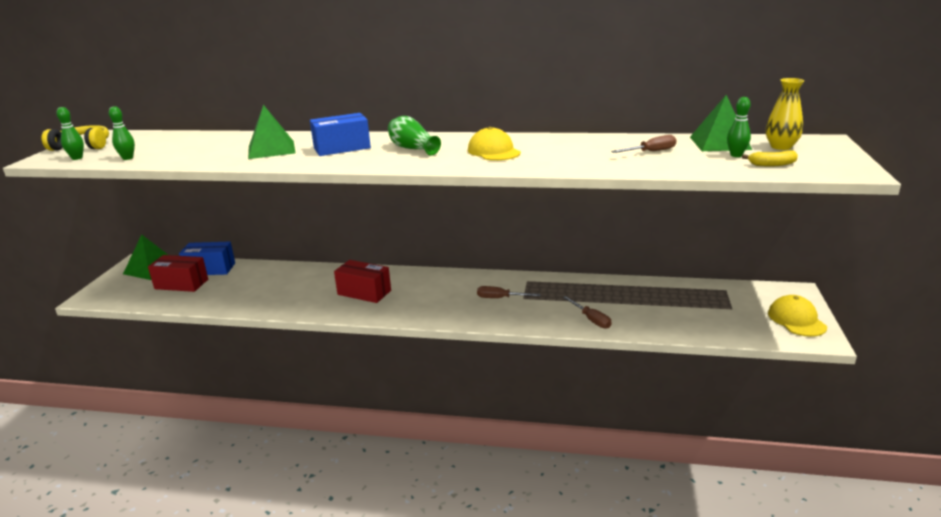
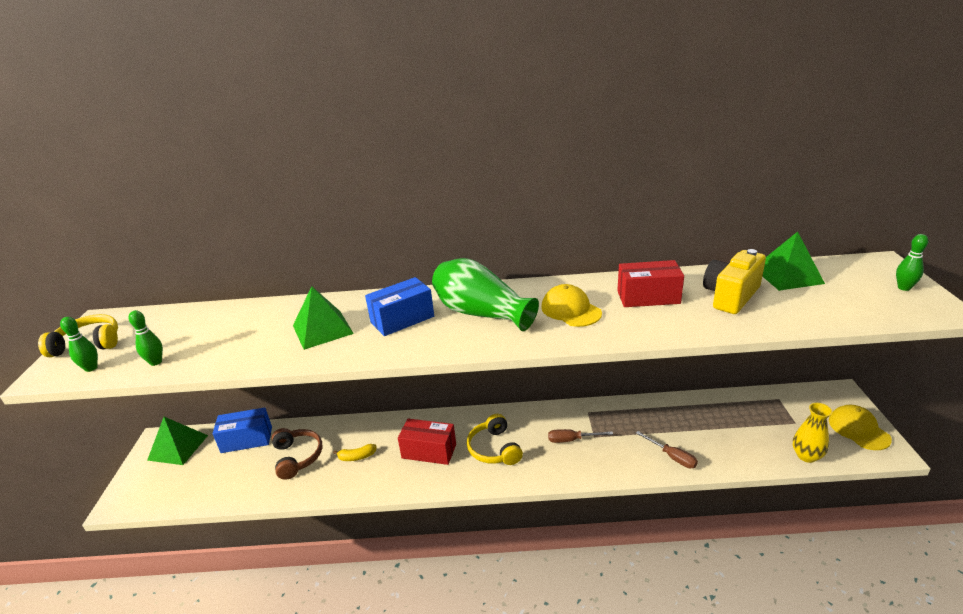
camera: 10 degrees left, 5 degrees up
red box [148,255,208,292] -> red box moved to [617,260,684,307]
green vase [388,116,441,156] -> green vase [432,258,539,331], size x1.61
brown screwdriver [611,135,677,153] -> yellow camera [703,249,766,314]
green bowling pin [727,97,751,157] -> green bowling pin moved to [896,234,928,291]
yellow banana [742,150,798,166] -> yellow banana moved to [333,444,377,461]
yellow vase [766,78,804,150] -> yellow vase moved to [793,403,832,463]
none -> brown headphones [272,428,322,480]
none -> yellow headphones [467,414,523,465]

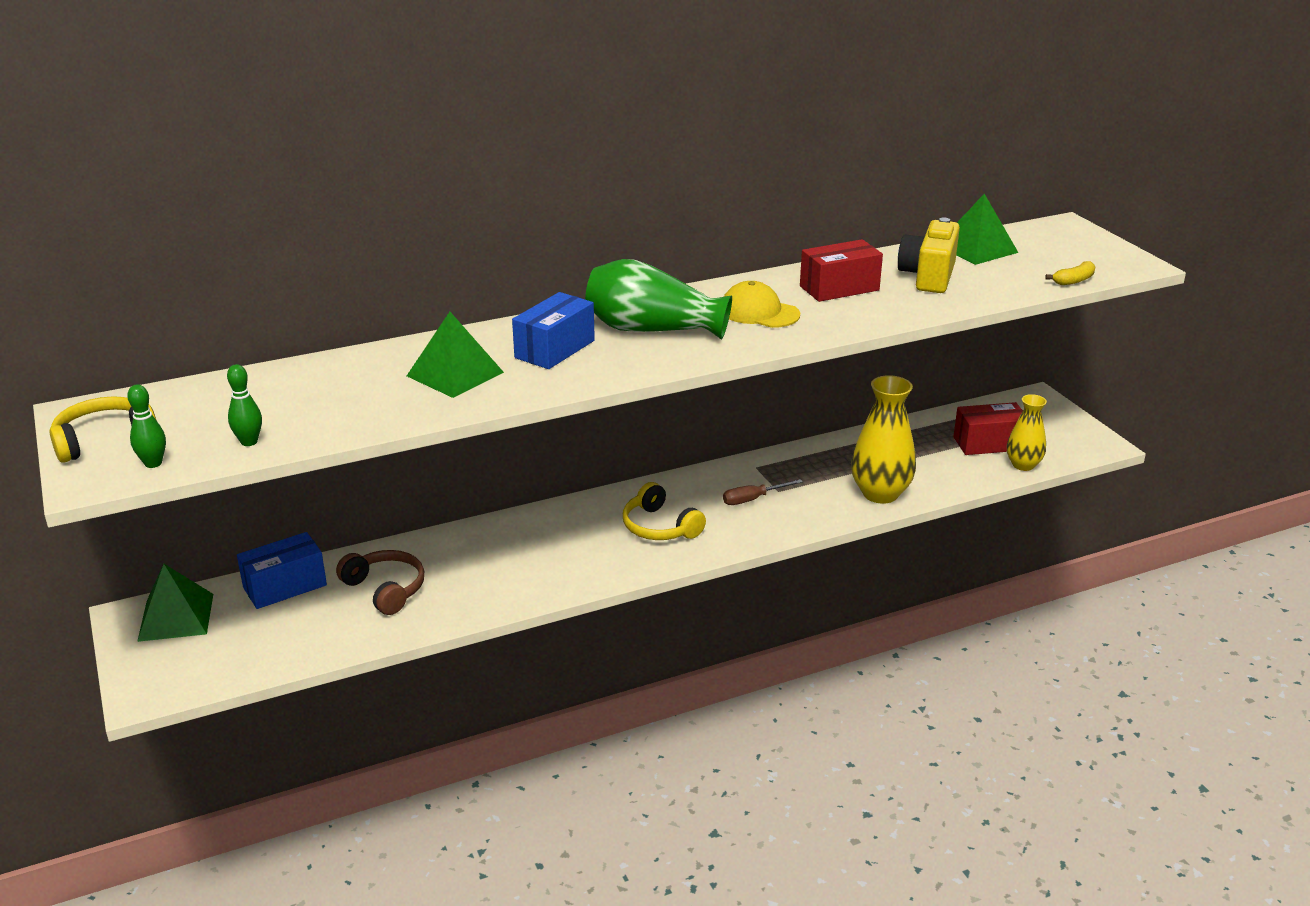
camera: 25 degrees left, 0 degrees up
yellow banana [333,444,377,461] -> yellow banana moved to [1045,261,1096,285]
red box [398,419,456,465] -> red box moved to [953,402,1023,455]
brown screwdriver [636,431,698,468] -> yellow vase [851,375,916,504]
yellow cap [829,405,892,450] -> none
green bowling pin [896,234,928,291] -> none

